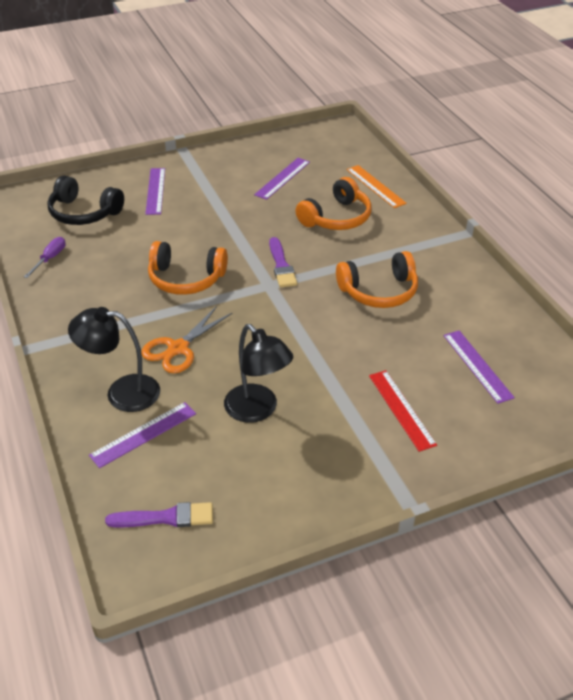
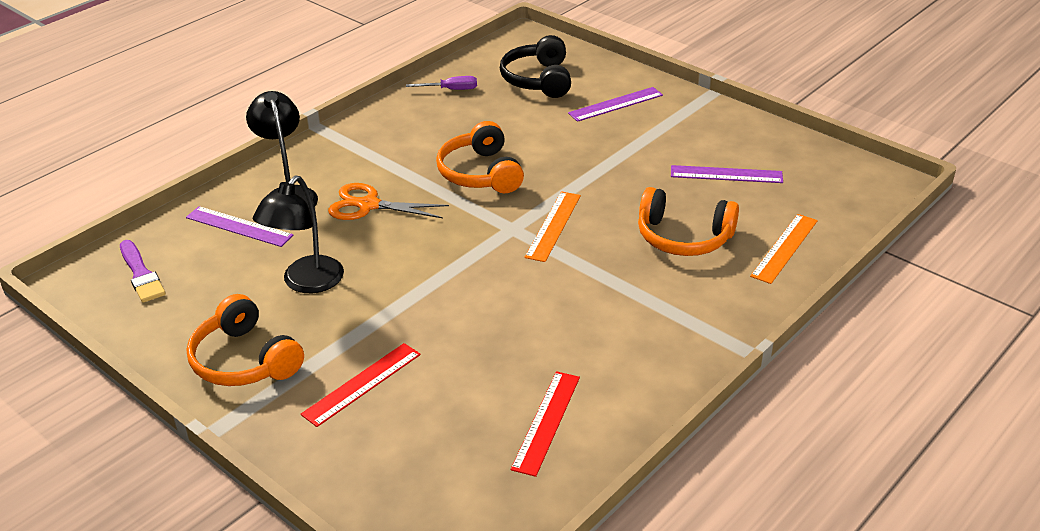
camera: 65 degrees right, 5 degrees down
purple brush [269,237,297,288] -> orange ruler [525,191,581,262]
orange headphones [336,251,418,308] -> orange headphones moved to [187,294,304,386]
purple ruler [443,330,515,404] -> none
none -> red ruler [511,371,580,477]

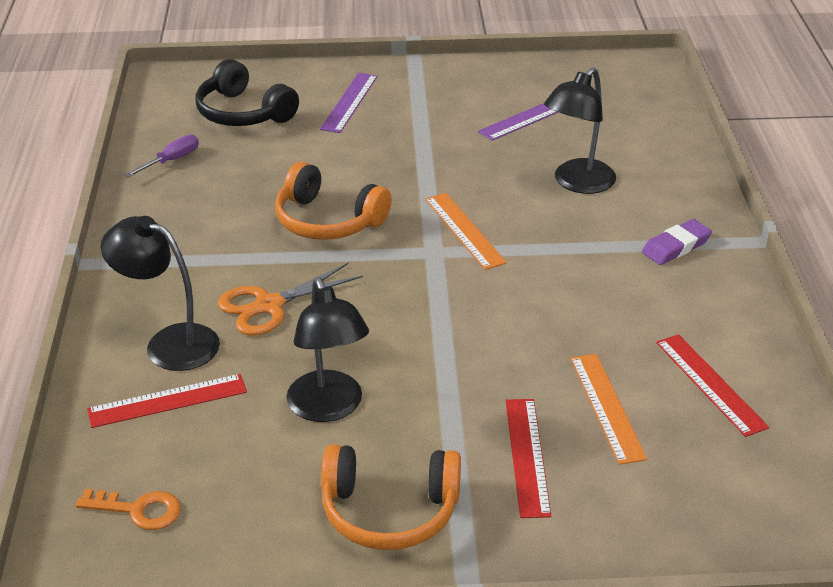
camera: 45 degrees left, 0 degrees up
purple brush [120,240,166,303] -> orange key [76,489,181,530]
purple ruler [186,206,293,247] -> red ruler [87,374,247,428]
orange headphones [638,187,739,256] -> black lamp [544,67,616,194]
orange ruler [750,214,818,284] -> orange ruler moved to [570,354,647,465]
none -> purple eraser [642,219,712,265]

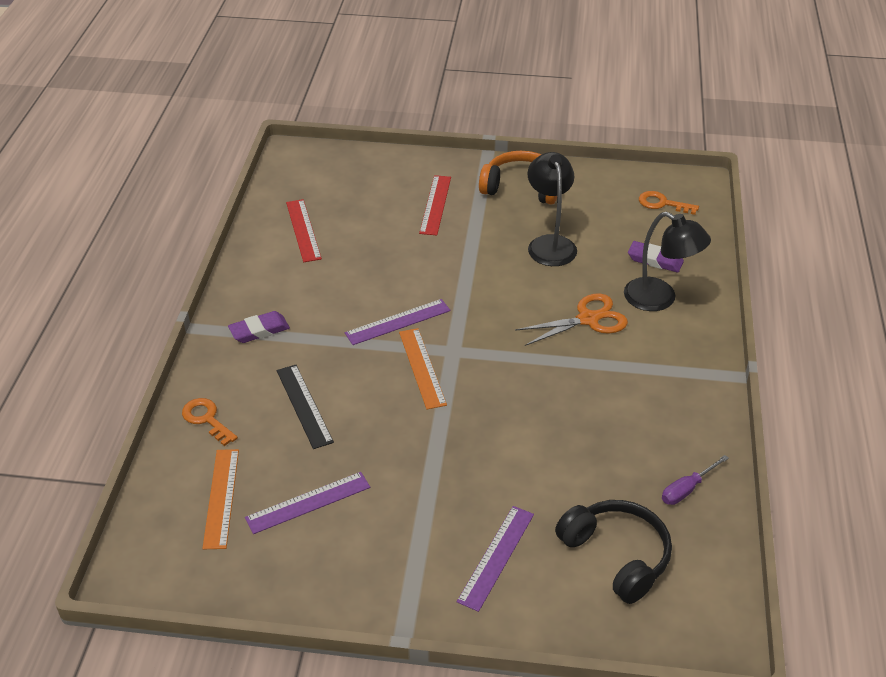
camera: 170 degrees left, 5 degrees up
red ruler [87,374,247,428] -> purple eraser [628,241,684,273]
orange headphones [275,162,392,240] -> none
black lamp [544,67,616,194] -> black ruler [277,365,334,449]
orange ruler [570,354,647,465] -> orange ruler moved to [202,449,239,549]
none -> orange key [182,398,238,446]
none -> purple ruler [345,299,451,345]

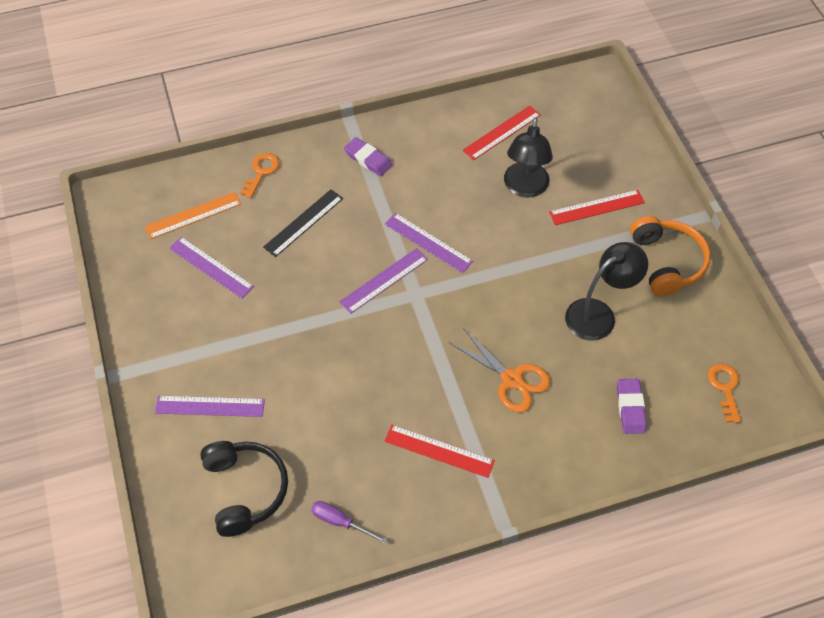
camera: 65 degrees right, 15 degrees up
orange ruler [399,328,447,409] -> purple ruler [339,248,428,314]
black headphones [555,500,672,604] -> black headphones turned 45 degrees counterclockwise [200,441,288,537]
black lamp [624,212,711,311] -> black lamp moved to [504,117,553,198]
none -> red ruler [384,425,495,478]

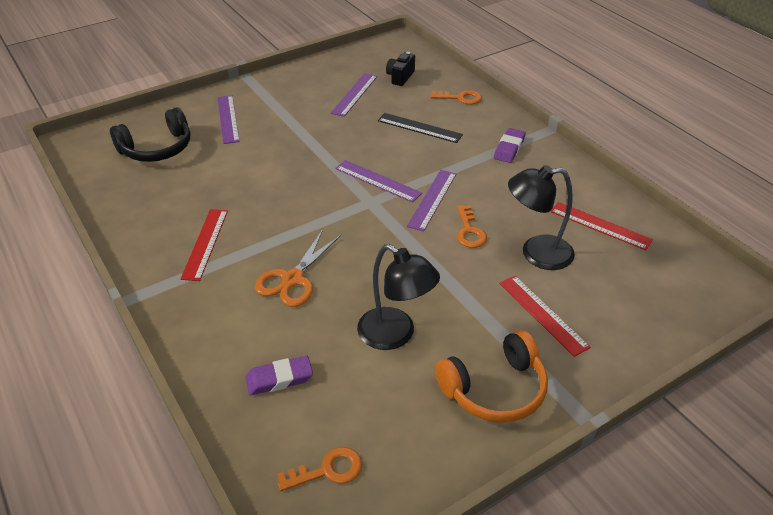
camera: 75 degrees right, 15 degrees down
orange ruler [145,192,241,239] -> black camera [386,52,415,86]
purple screwdriver [311,501,388,544] -> none
none -> orange key [457,205,487,248]

